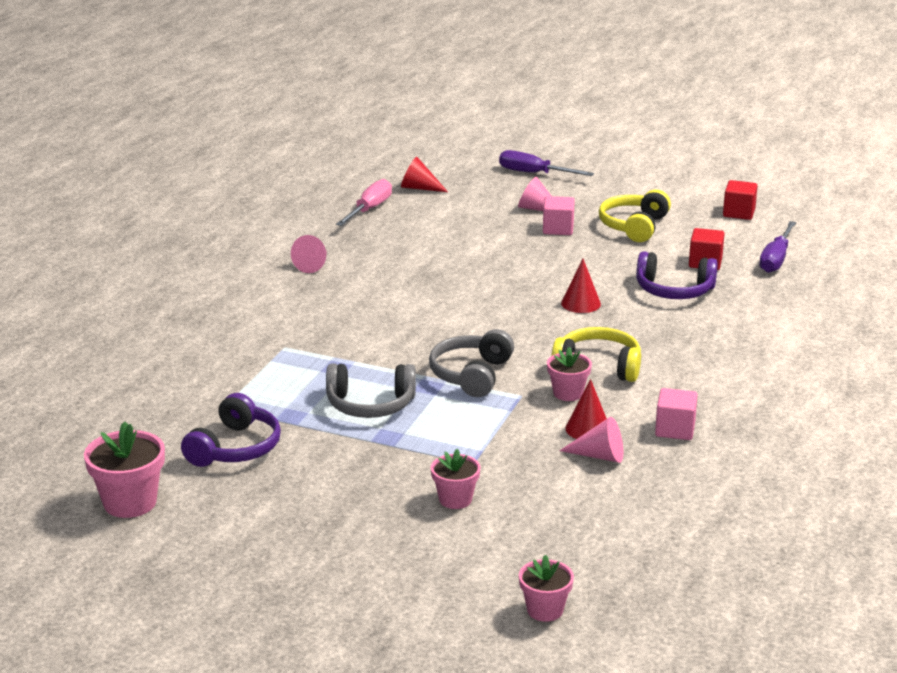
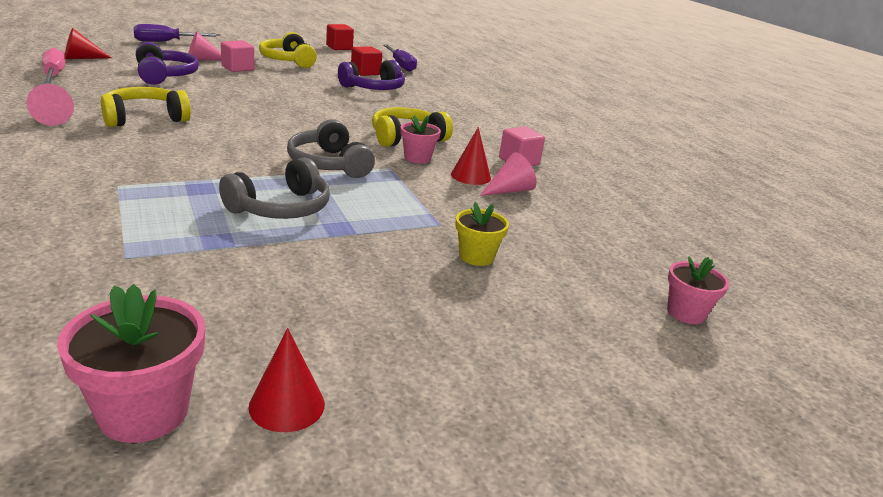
camera: 50 degrees left, 0 degrees up
purple headphones [181,393,281,467] -> purple headphones moved to [136,42,199,85]
pink flower pot [431,449,481,509] -> yellow flower pot [455,202,509,266]
red cone [561,259,601,313] -> red cone moved to [248,328,325,432]
none -> yellow headphones [101,87,191,127]

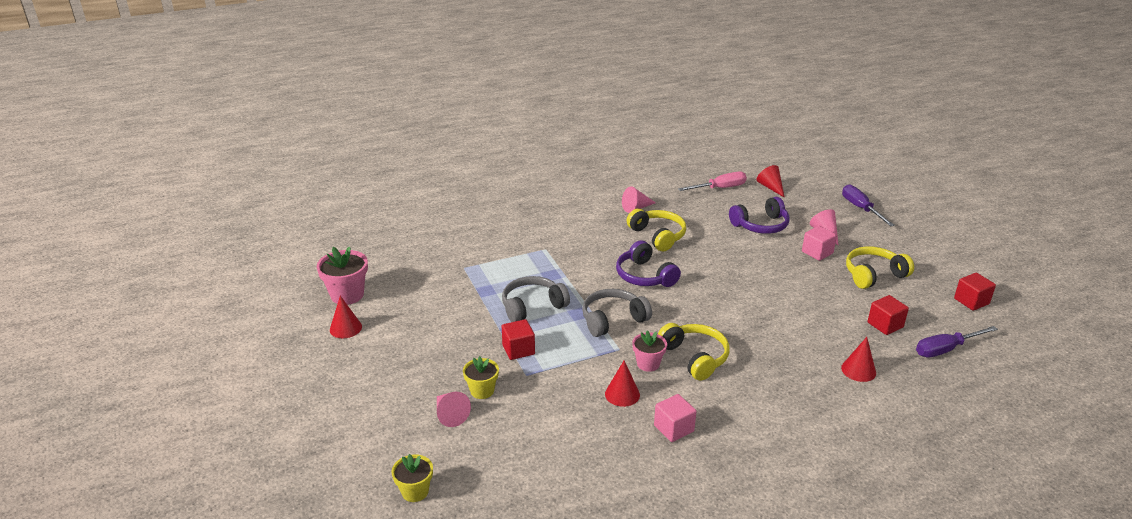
camera: 95 degrees right, 5 degrees up
grey headphones [219,157,330,219] -> grey headphones turned 105 degrees clockwise [502,276,570,322]
purple headphones [338,60,405,90] -> purple headphones moved to [616,240,681,287]
pink cone [480,152,537,196] -> pink cone moved to [437,392,471,427]
pink flower pot [667,256,729,324] -> yellow flower pot [392,454,433,502]
none -> red cube [502,319,535,360]
none -> red cone [841,337,876,382]

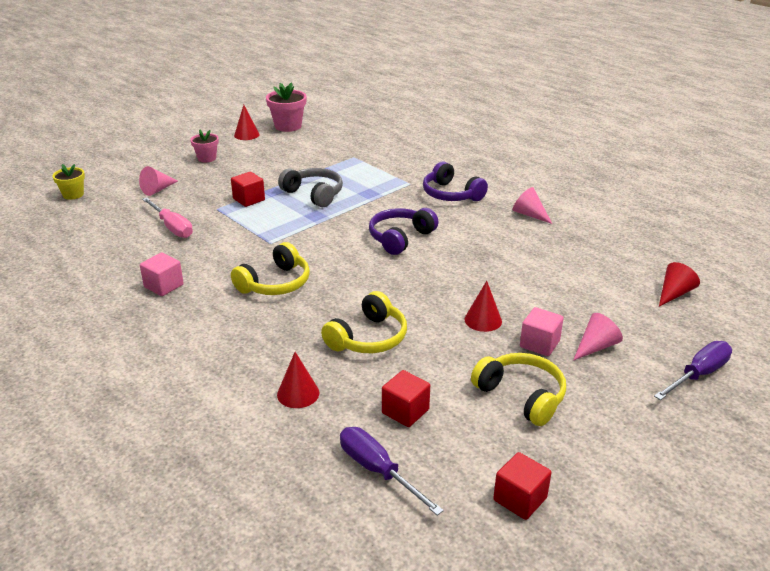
camera: 70 degrees right, 0 degrees up
yellow flower pot [463,356,499,399] -> none
grey headphones [582,289,652,337] -> none
red cone [605,361,640,407] -> red cone moved to [464,281,502,332]
yellow headphones [627,208,686,251] -> yellow headphones moved to [321,291,407,353]
pink flower pot [632,330,667,372] -> pink flower pot moved to [190,129,219,162]
pink screwdriver [678,172,747,191] -> pink screwdriver moved to [142,198,193,238]
purple headphones [729,197,790,234] -> purple headphones moved to [423,161,488,201]

